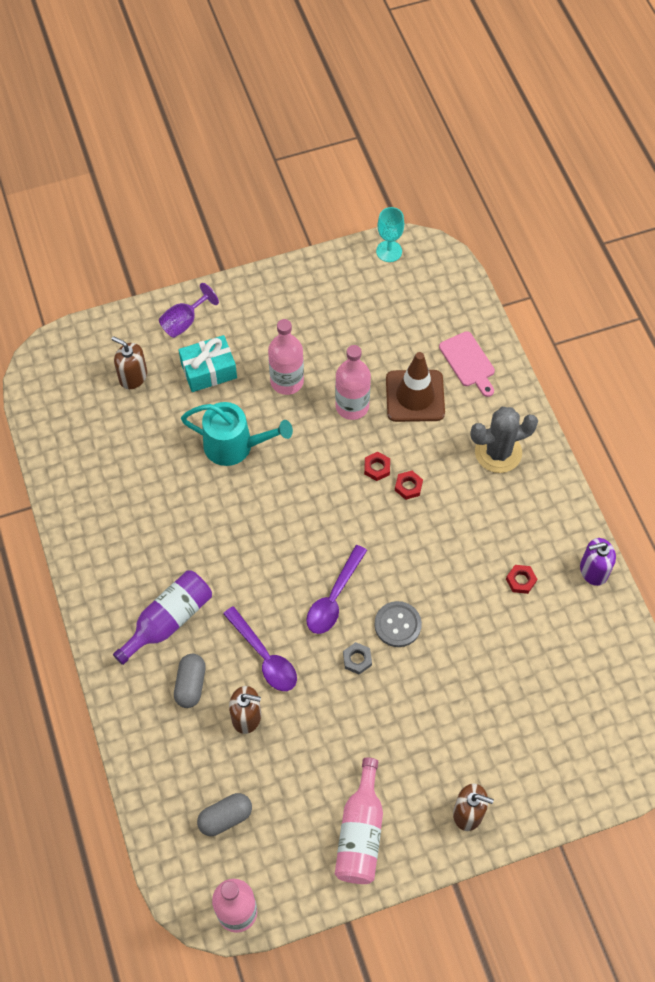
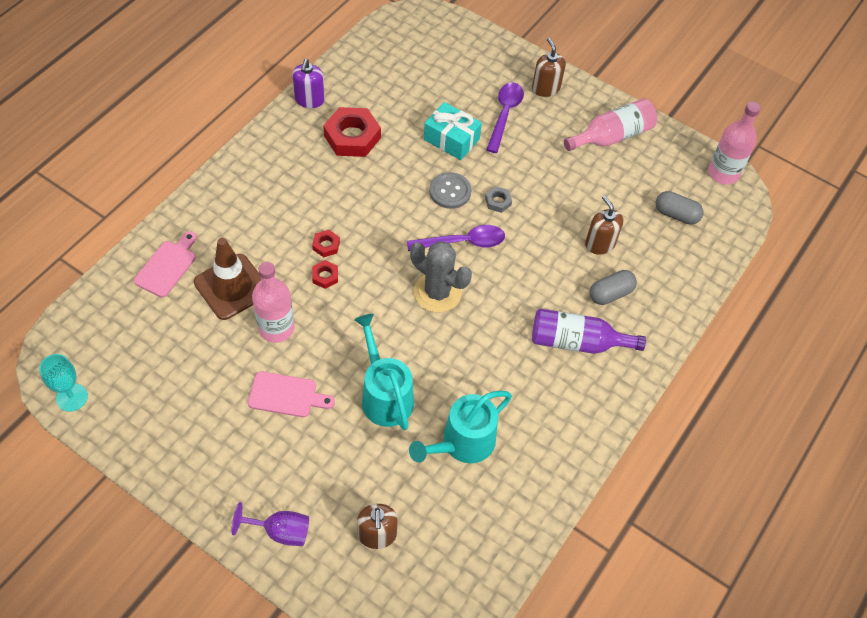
camera: 130 degrees left, 5 degrees down
turquoise gift [178,335,237,392] -> turquoise gift moved to [424,102,482,160]
purple spoon [223,606,297,691] -> purple spoon moved to [486,82,524,153]
pink bottle [268,319,304,395] -> pink cutting board [248,371,335,417]
grey cactus [470,407,538,473] -> grey cactus moved to [410,241,472,313]
red nut [506,565,537,594] -> red nut [323,107,381,157], size x2.12
purple soap dispenser [580,538,616,586] -> purple soap dispenser turned 60 degrees clockwise [292,59,325,108]
none -> turquoise watering can [409,391,512,463]

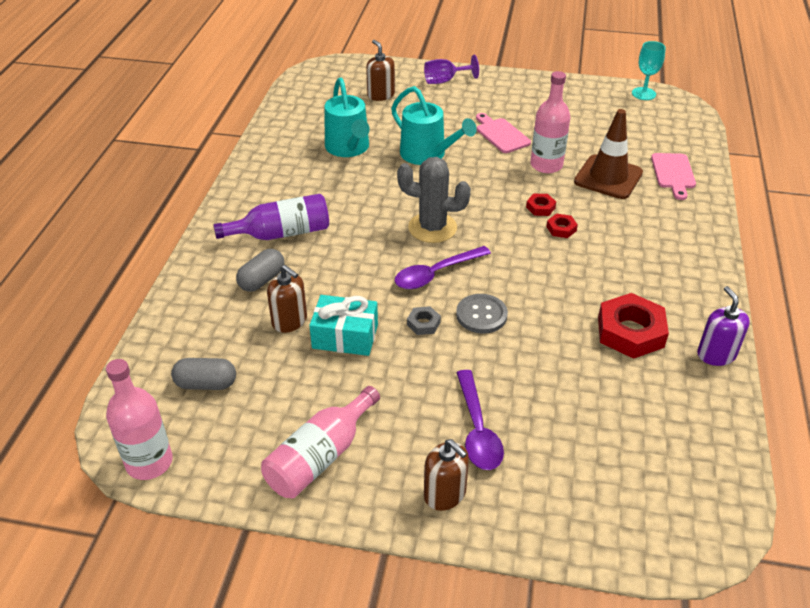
camera: 160 degrees right, 15 degrees down
pink cutting board [248,371,335,417] -> pink cutting board turned 75 degrees clockwise [476,113,531,153]
turquoise watering can [409,391,512,463] -> turquoise watering can turned 135 degrees clockwise [325,78,370,157]
turquoise gift [424,102,482,160] -> turquoise gift moved to [309,295,378,356]

